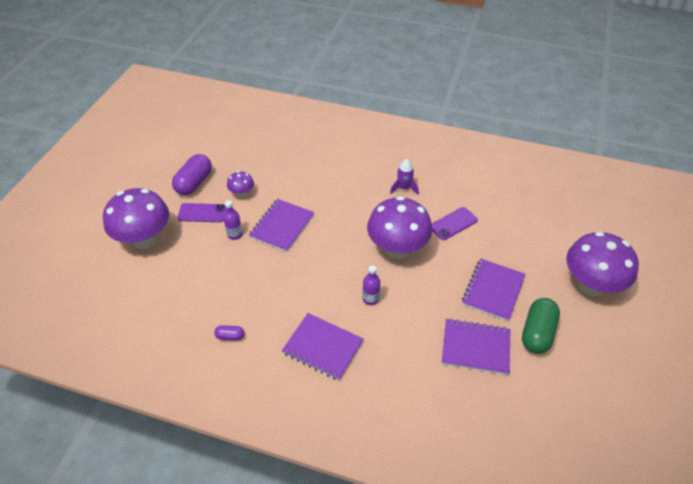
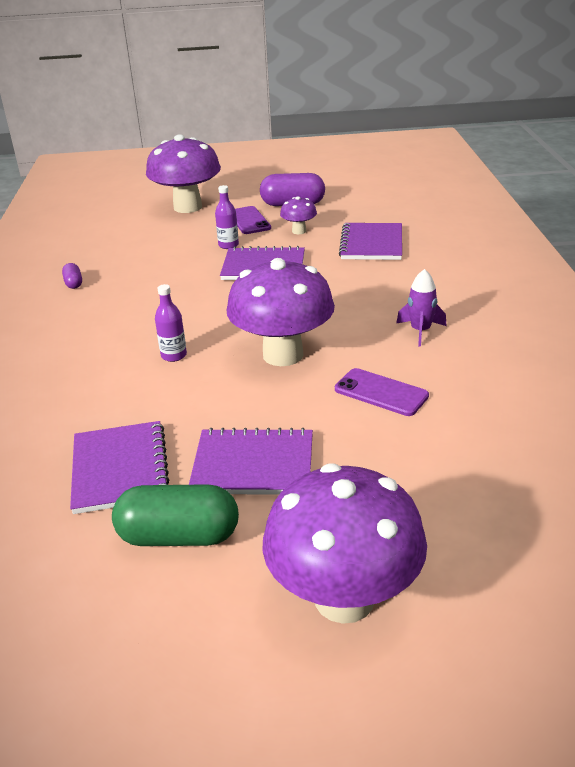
camera: 70 degrees right, 15 degrees down
purple notebook [282,313,364,380] -> purple notebook moved to [339,223,402,260]

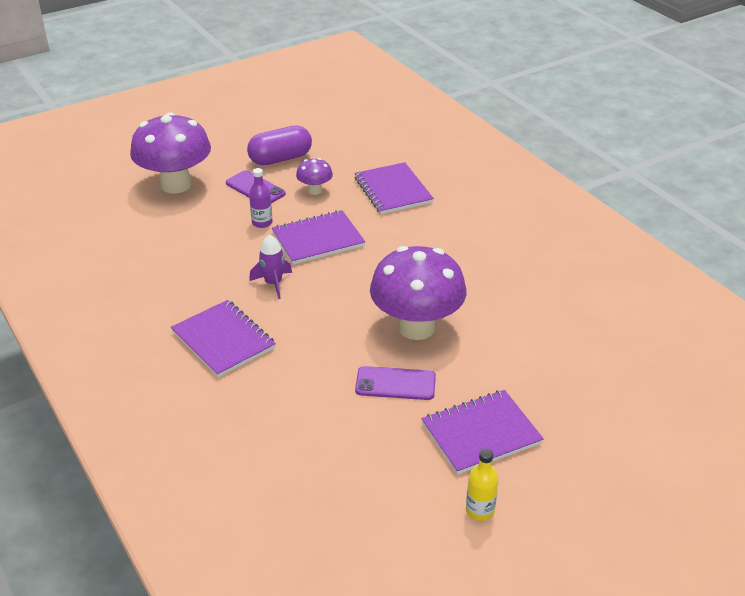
camera: 30 degrees left, 5 degrees up
purple capsule [62,263,82,289] -> none
purple notebook [70,421,169,514] -> purple notebook moved to [171,300,276,378]
green capsule [112,484,239,546] -> yellow bottle [466,448,499,521]
purple bottle [155,284,187,362] -> none
purple mushroom [262,463,427,624] -> none
purple phone [335,368,429,416] -> purple phone moved to [355,366,436,400]
purple rocket [396,269,446,346] -> purple rocket moved to [249,234,292,299]

